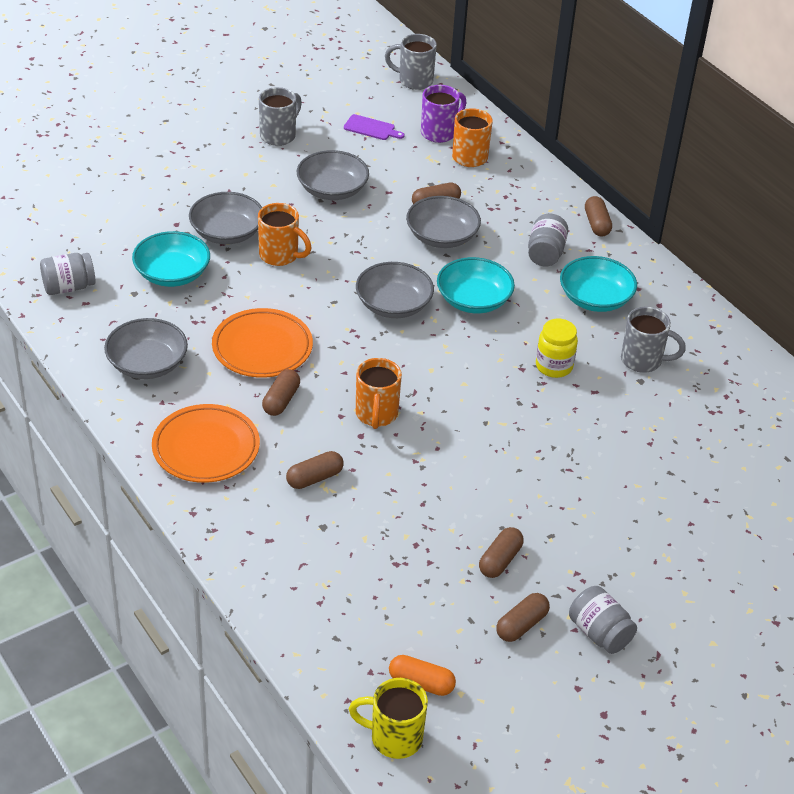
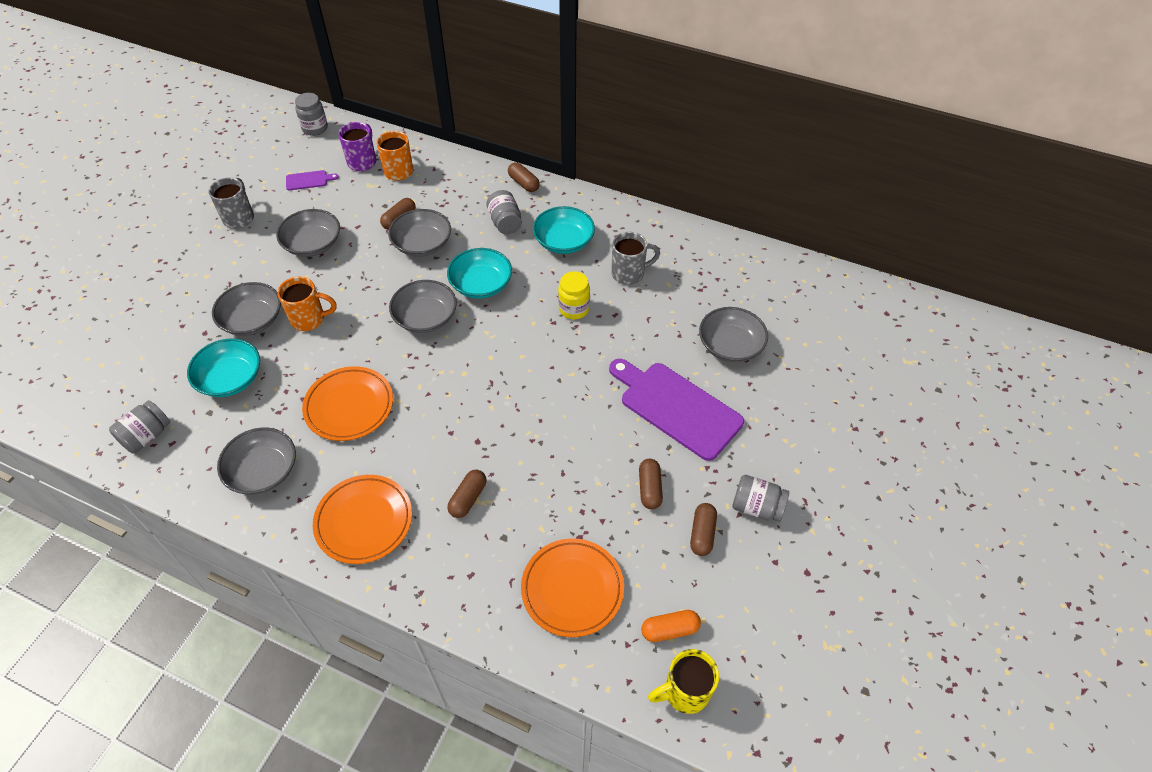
camera: 30 degrees left, 10 degrees up
brown capsule [262,369,300,416] -> none
orange mug [356,358,402,429] -> none
grey mug [385,34,437,90] -> grey jar [295,93,328,136]
none -> orange plate [521,538,624,637]
none -> purple cutting board [609,359,744,461]
none -> grey bowl [699,307,768,362]

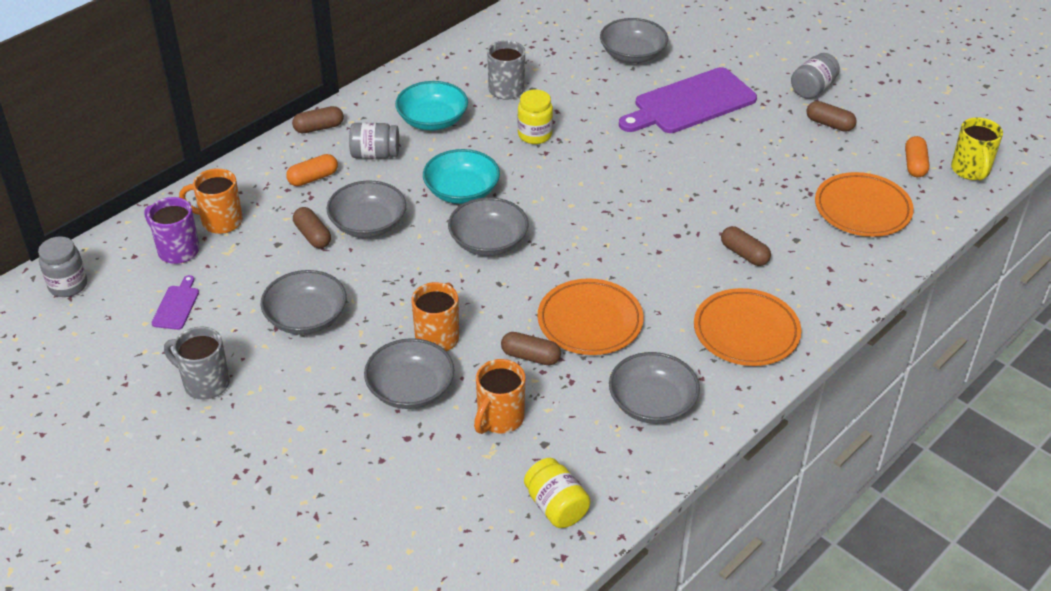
camera: 70 degrees left, 10 degrees down
grey jar [109,400,170,454] -> yellow jar [524,458,591,528]
turquoise bowl [187,338,260,397] -> orange mug [474,359,525,434]
brown capsule [639,459,663,509] -> brown capsule moved to [501,332,561,365]
none -> orange capsule [286,154,338,186]

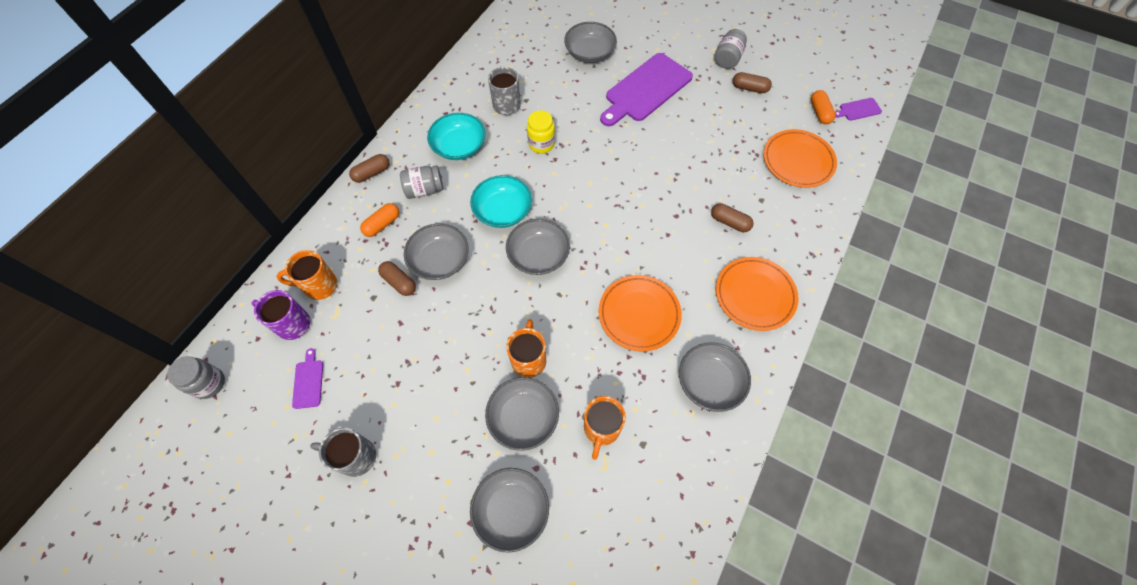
camera: 15 degrees left, 20 degrees up
grey bowl [260,270,346,335] -> grey bowl moved to [470,468,549,553]
brown capsule [501,332,561,365] -> none
yellow jar [524,458,591,528] -> none
yellow mug [951,117,1003,180] -> purple cutting board [835,98,882,121]

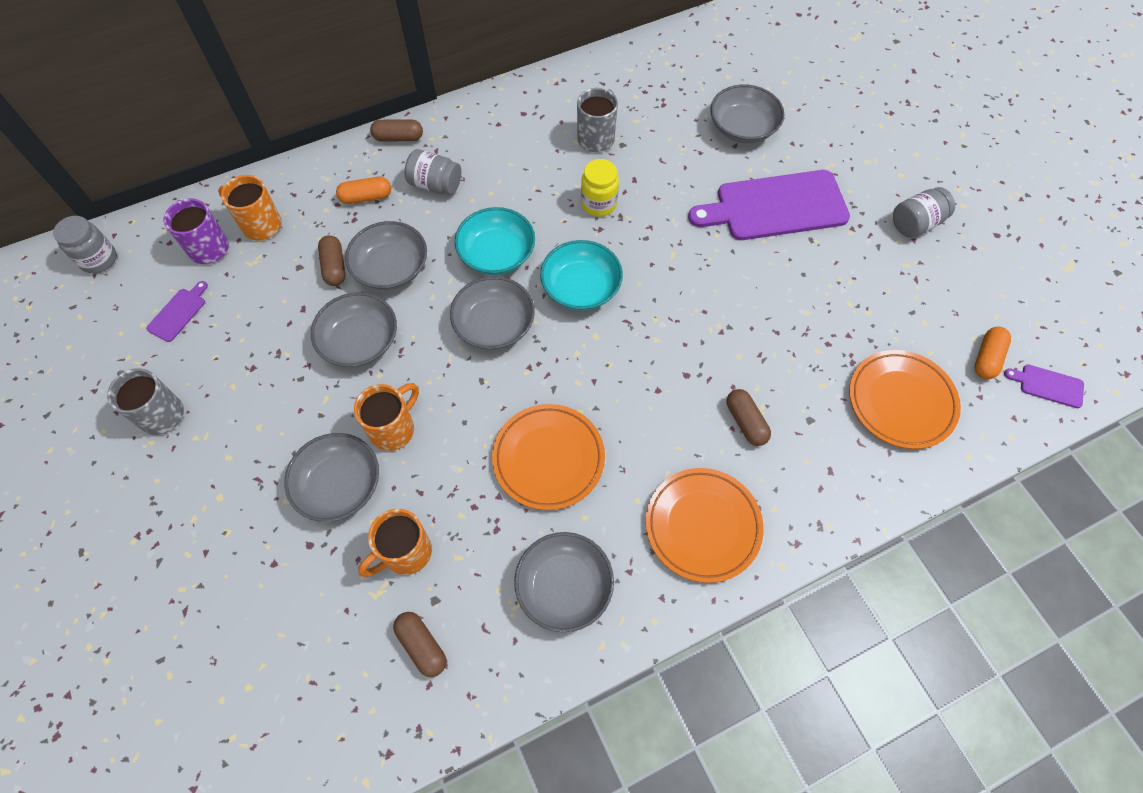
camera: 35 degrees right, 0 degrees up
turquoise bowl [427,113,486,160] -> turquoise bowl moved to [540,240,623,310]
grey bowl [470,468,549,553] -> grey bowl moved to [311,292,397,367]
brown capsule [733,72,772,93] -> brown capsule moved to [393,612,446,677]

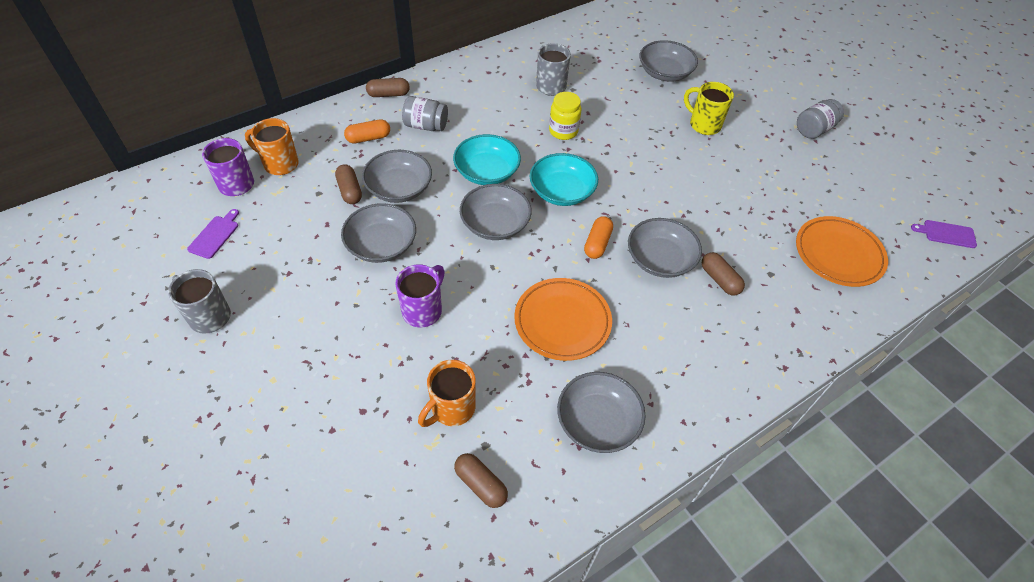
camera: 10 degrees left, 10 degrees down
grey jar [53,216,117,274] -> none
grey bowl [284,433,379,522] -> grey bowl moved to [628,218,702,278]
orange mug [354,383,419,451] -> purple mug [395,264,445,328]
orange plate [646,468,764,583] -> none
purple cutting board [688,170,850,240] -> yellow mug [684,82,734,135]
orange capsule [975,327,1011,379] -> orange capsule moved to [584,216,613,259]

